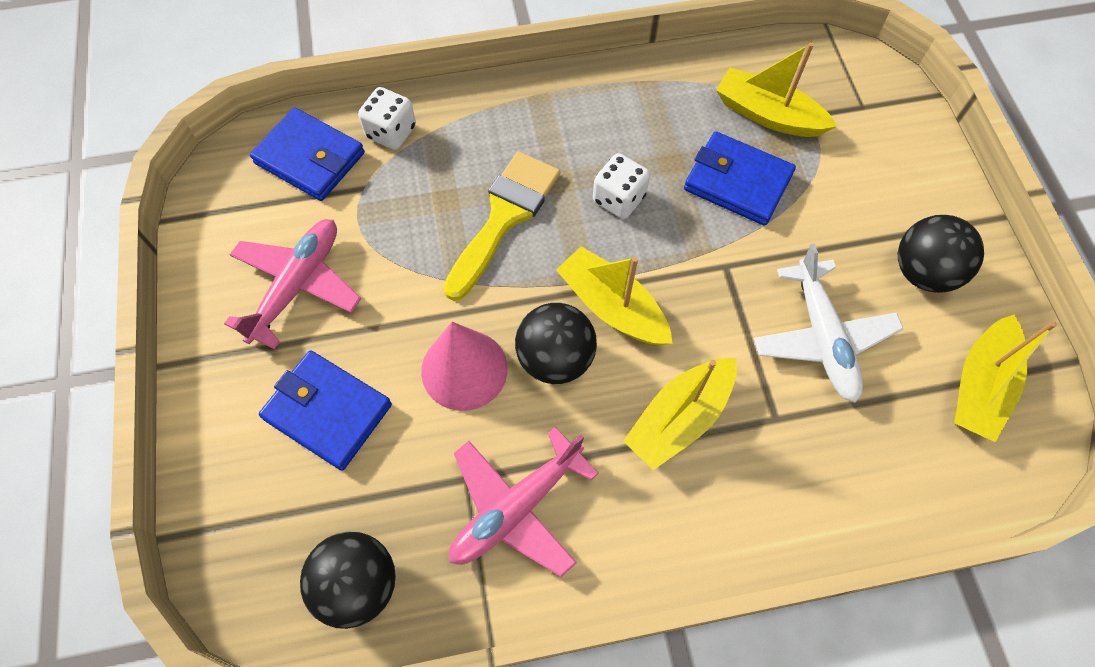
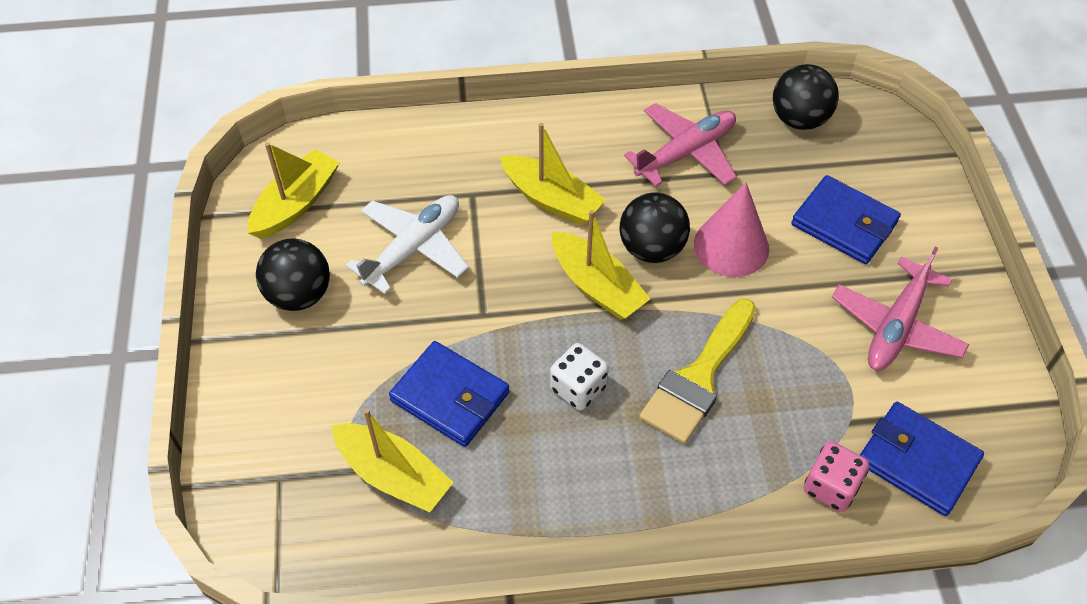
camera: 175 degrees left, 10 degrees down
white dice [358,87,416,150] -> pink dice [804,441,869,512]
yellow boat [623,358,737,470] -> yellow boat turned 75 degrees clockwise [500,123,606,225]
white plane [754,243,903,402] -> white plane turned 45 degrees clockwise [346,195,469,294]

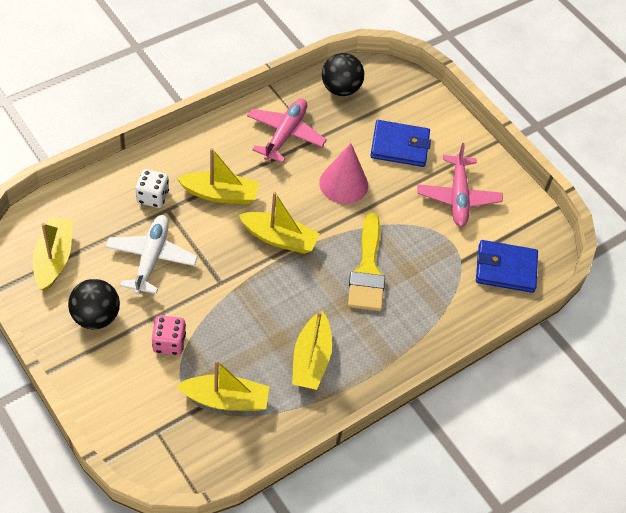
camera: 35 degrees left, 0 degrees up
blue wallet [389,341,509,447] -> none
white dice [550,343,609,410] -> white dice moved to [135,169,169,208]
black ball [620,193,690,263] -> none
pink dice [804,441,869,512] -> pink dice moved to [152,315,186,355]
none -> yellow boat [292,311,332,390]

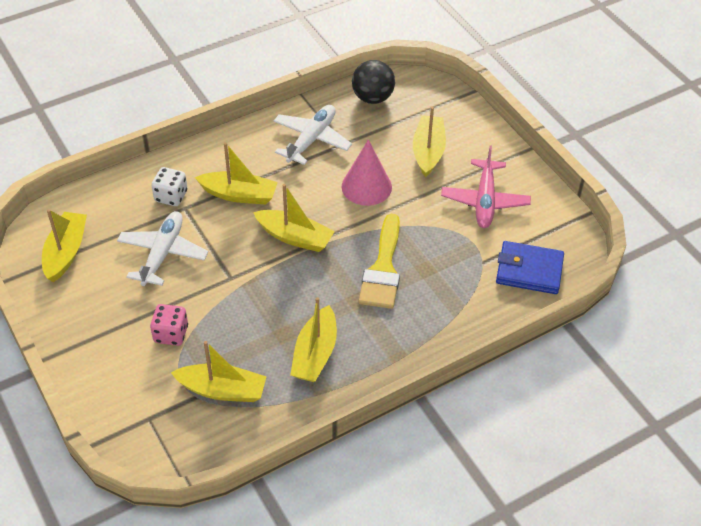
camera: 10 degrees right, 5 degrees down
black ball [68,279,120,329] -> none
pink plane [247,98,327,163] -> white plane [273,105,352,165]
blue wallet [370,120,431,167] -> yellow boat [413,107,446,177]

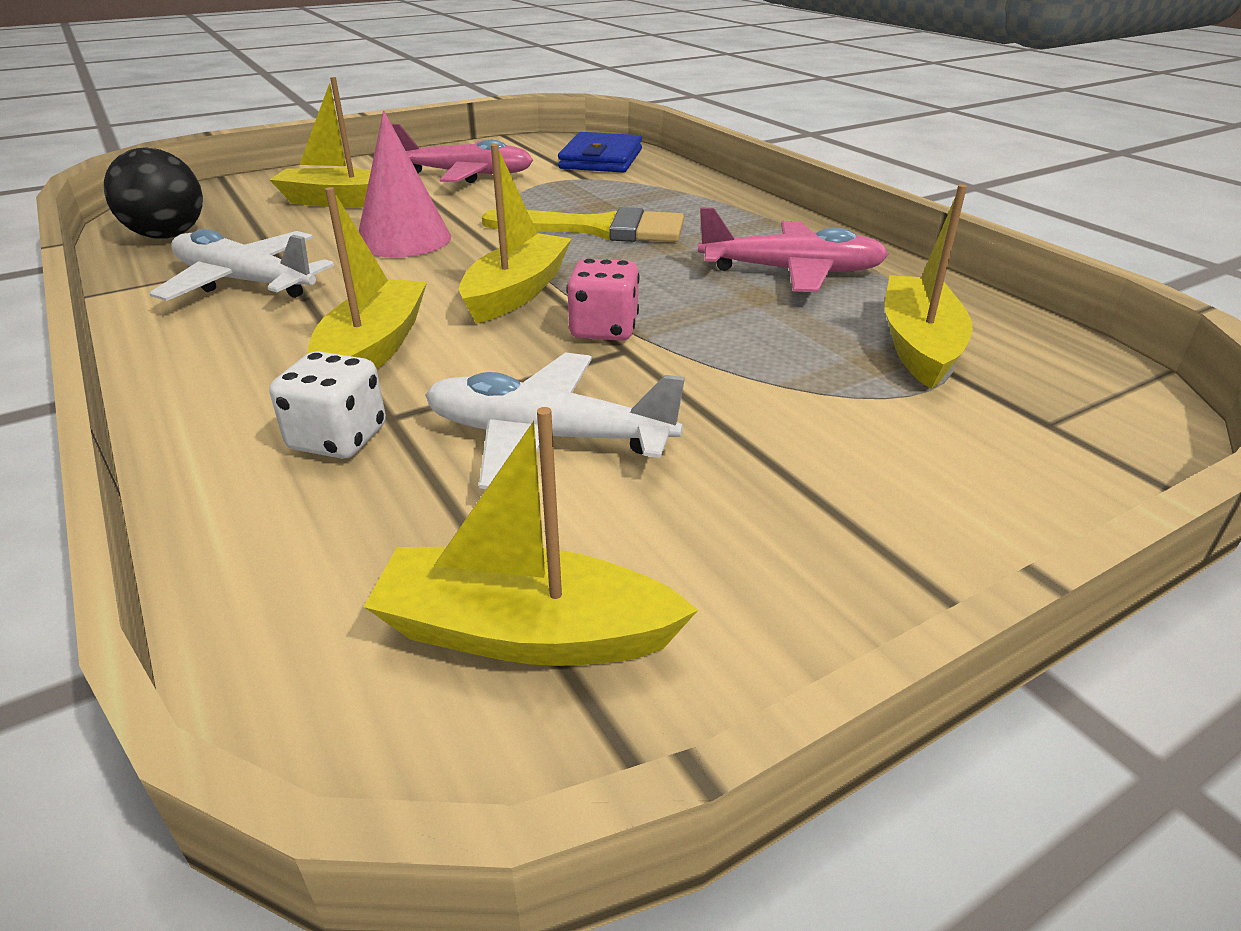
camera: 90 degrees left, 15 degrees down
pink dice [150,304,188,346] -> pink dice moved to [567,259,640,341]
yellow boat [290,297,337,382] -> pink plane [698,207,889,292]

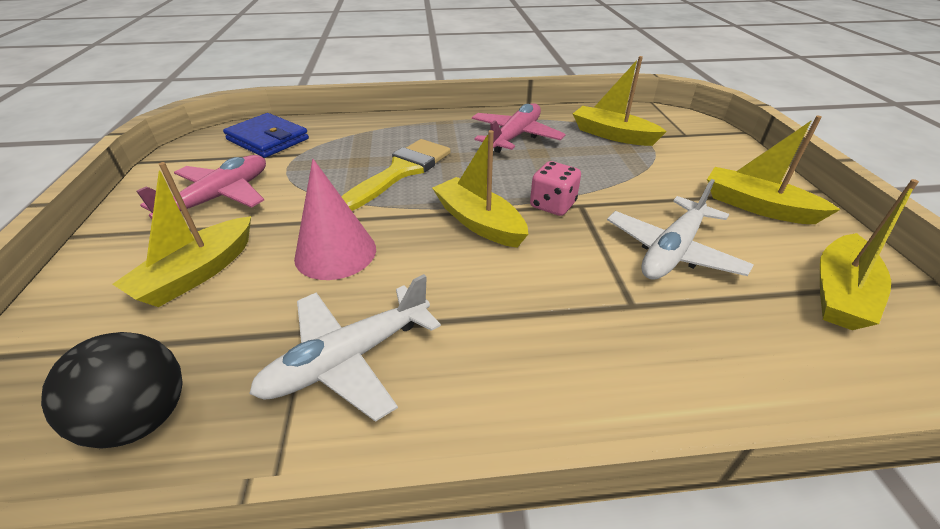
camera: 65 degrees left, 5 degrees up
white dice [270,351,386,459] -> none
yellow boat [307,187,427,369] -> yellow boat moved to [707,115,841,224]

